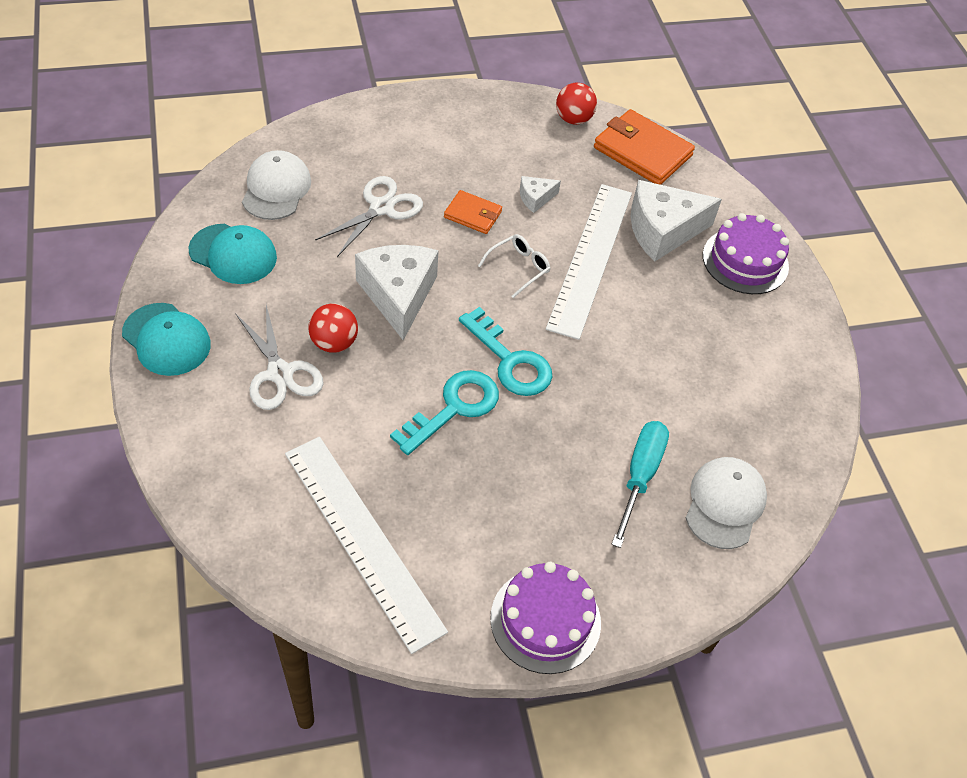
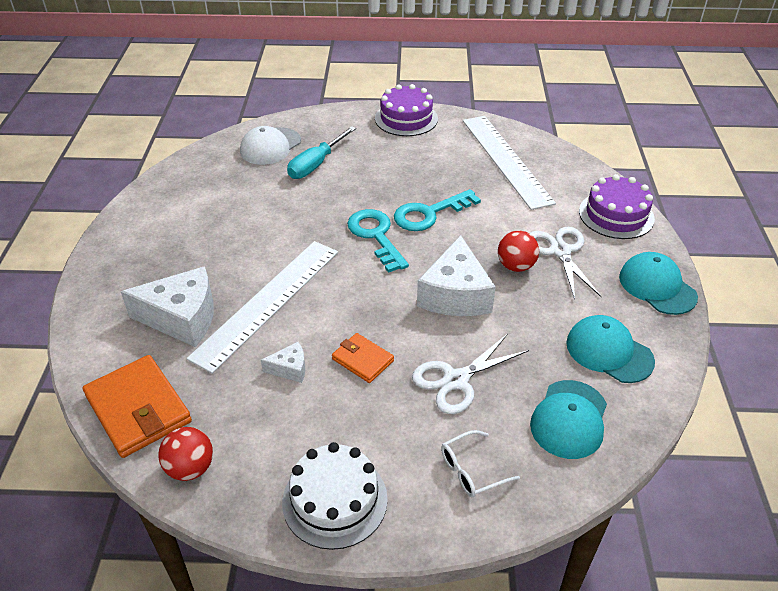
camera: 160 degrees left, 10 degrees down
white cap [242,150,311,220] -> turquoise cap [530,380,607,459]
white glasses [478,234,551,298] -> white glasses moved to [441,430,520,497]
purple cake [703,213,789,294] -> purple cake moved to [579,174,655,239]
none -> white cake [282,442,388,550]

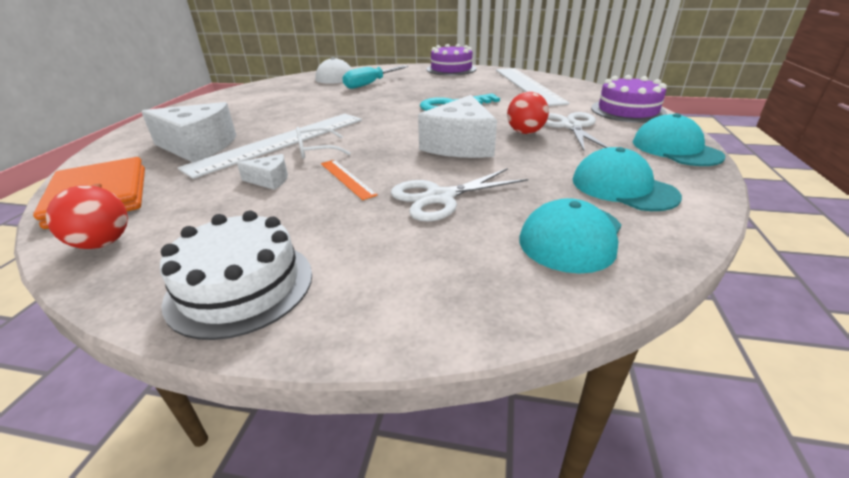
camera: 10 degrees right, 10 degrees down
orange wallet [332,333,394,383] -> orange ruler [321,160,378,200]
turquoise key [347,209,409,273] -> none
white glasses [441,430,520,497] -> white glasses moved to [296,127,351,159]

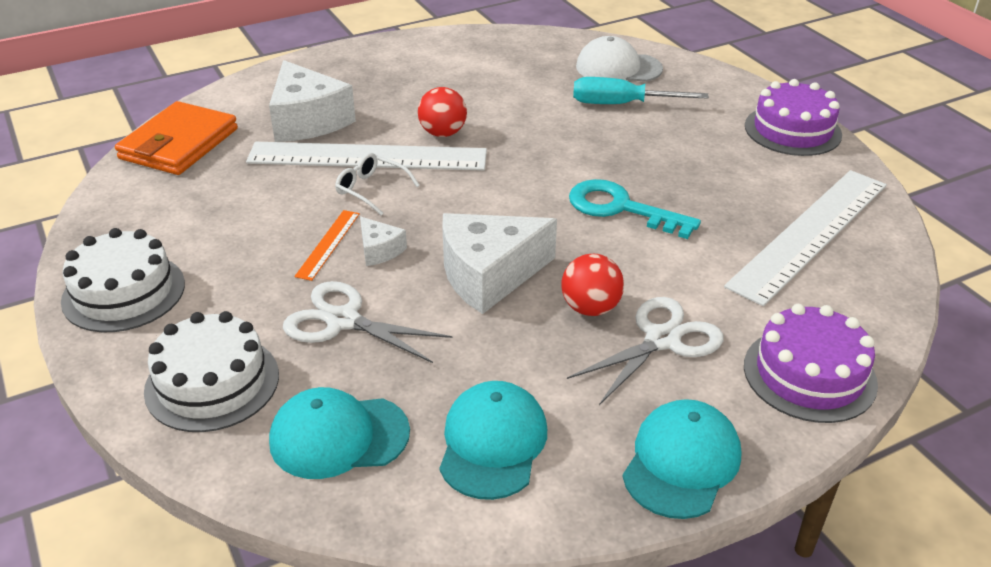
camera: 50 degrees right, 5 degrees up
red ball [46,185,128,249] -> red ball moved to [418,87,467,137]
white cheese [237,154,288,190] -> white cheese moved to [360,217,407,266]
none -> white cake [144,311,279,432]

